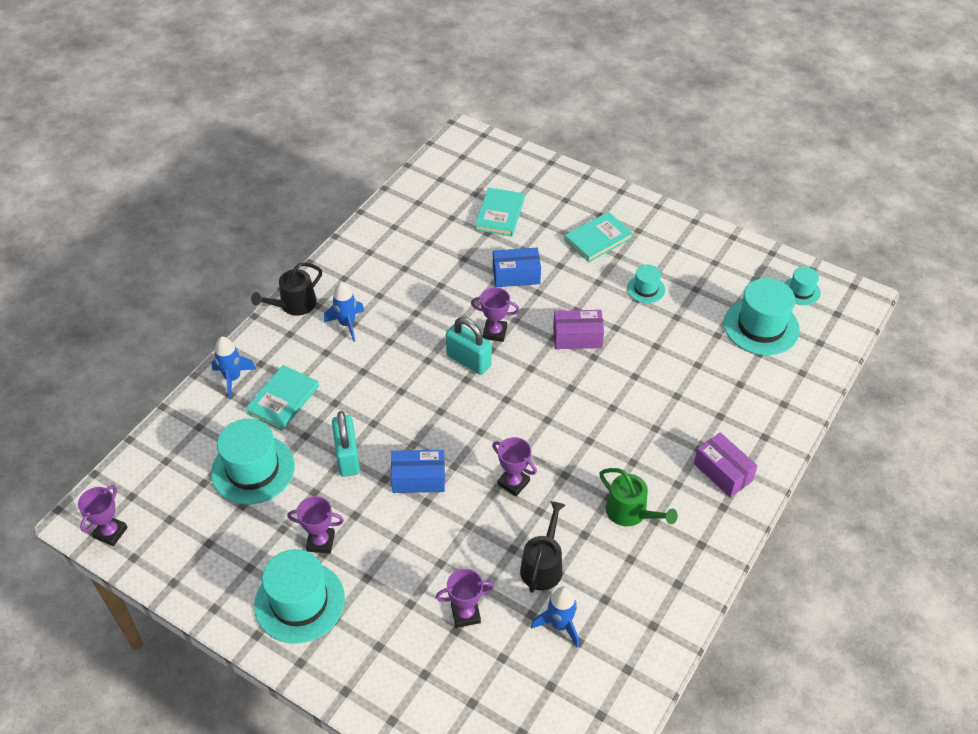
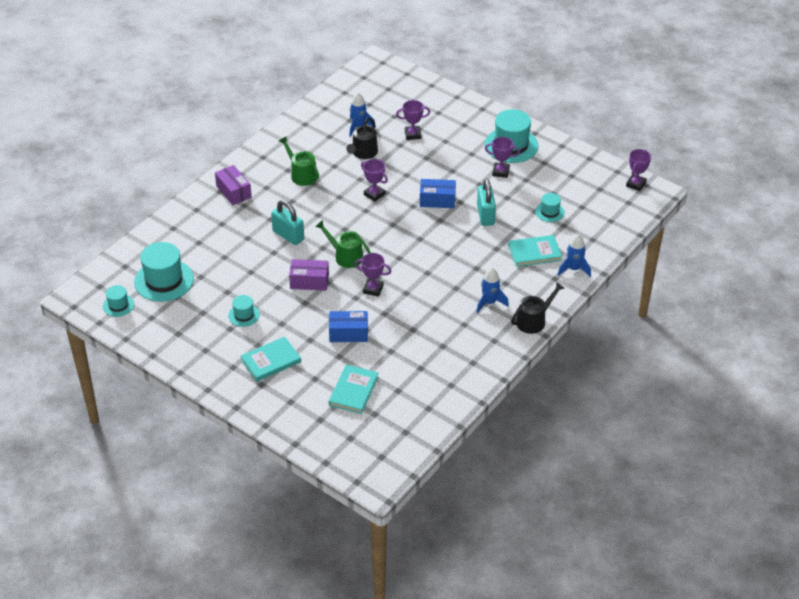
camera: 175 degrees left, 5 degrees down
turquoise hat [211,419,295,504] -> turquoise hat [535,193,565,222], size x0.52
turquoise book [245,365,319,431] -> turquoise book turned 45 degrees clockwise [508,235,562,267]
turquoise padlock [446,317,492,375] -> turquoise padlock moved to [271,200,304,245]
none -> green watering can [315,220,371,268]

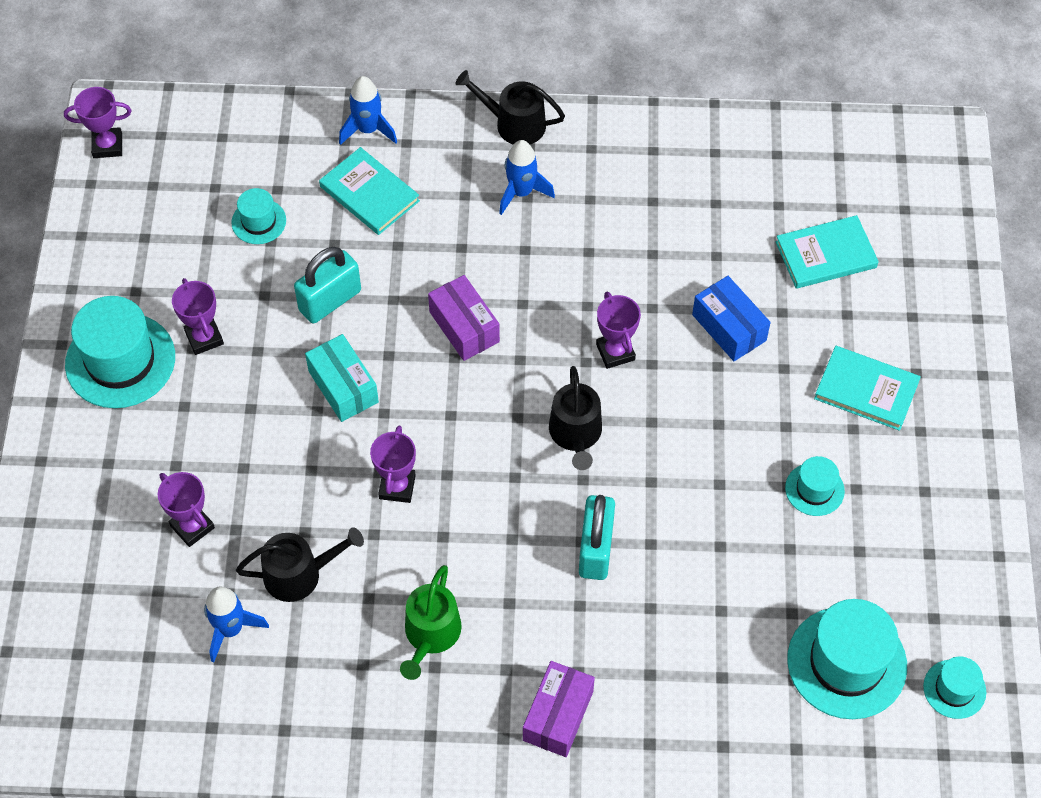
camera: 125 degrees left, 15 degrees up
purple box [289,259,329,291] -> purple box moved to [428,275,500,361]
green watering can [315,220,371,268] -> black watering can [549,366,602,470]
blue box [420,179,456,208] -> turquoise box [305,334,379,422]

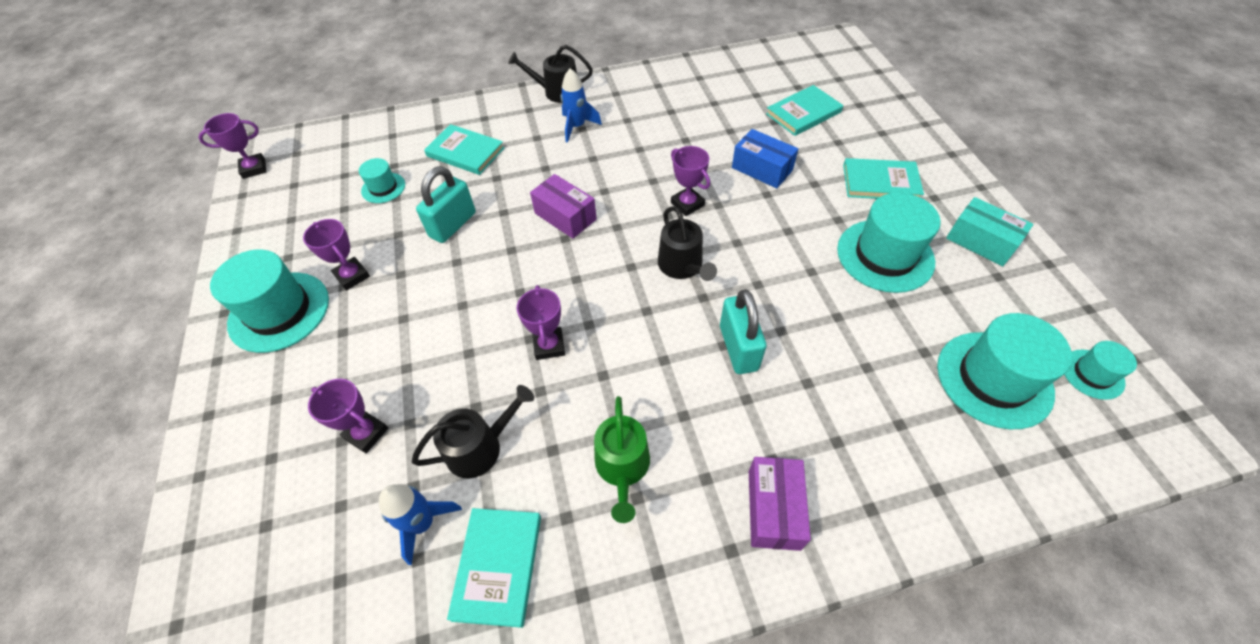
camera: 15 degrees left, 5 degrees down
turquoise box [305,334,379,422] -> turquoise box moved to [946,197,1033,266]
blue rocket [339,76,397,145] -> none
turquoise hat [785,456,845,516] -> turquoise hat [837,192,941,293], size x1.92
none -> turquoise book [447,508,541,628]

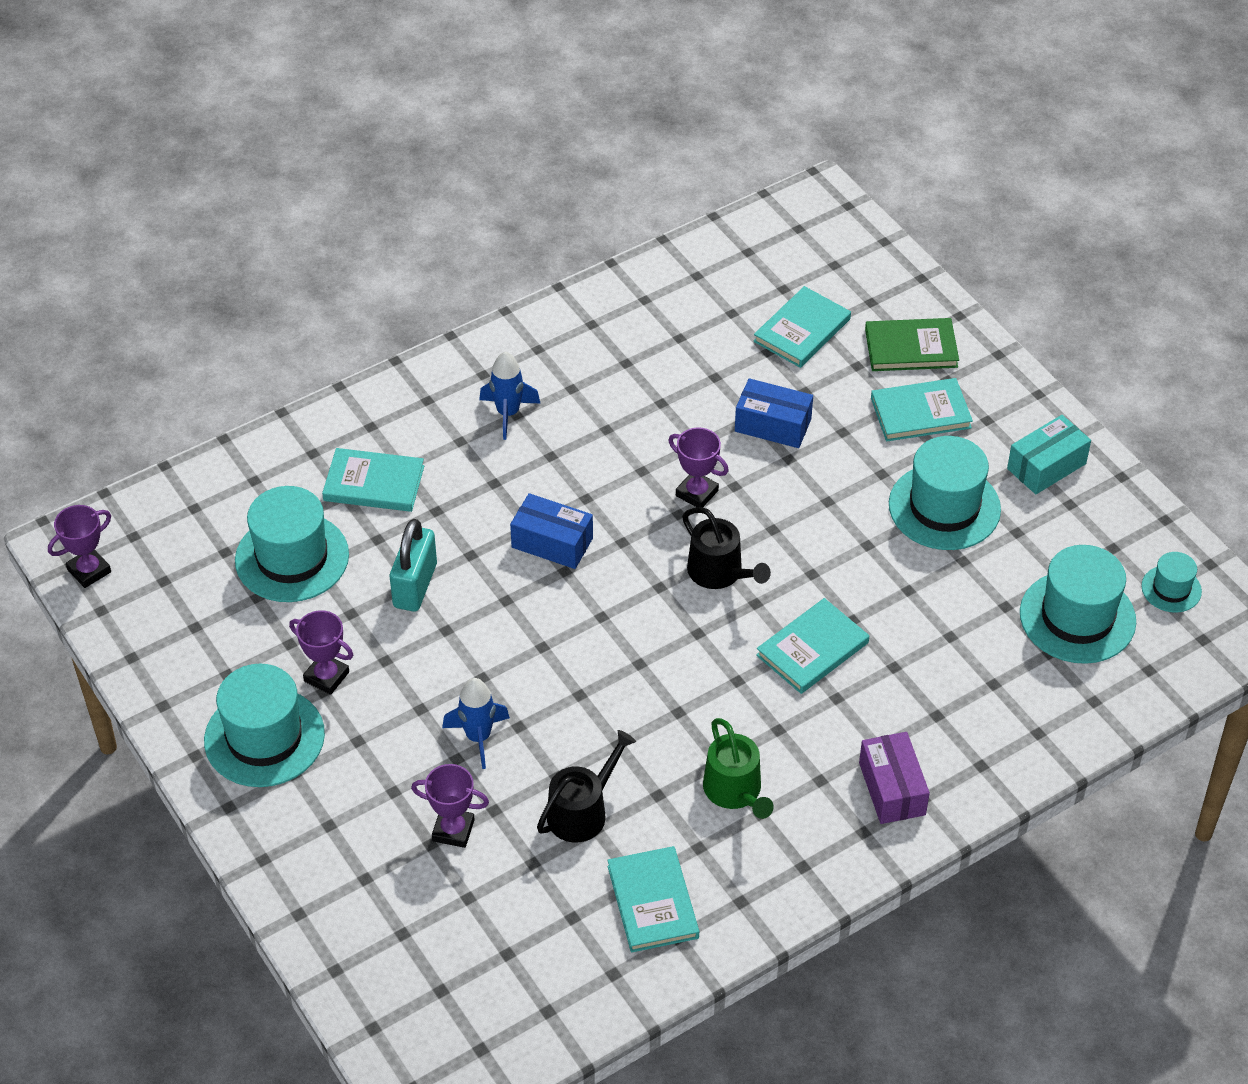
camera: 20 degrees left, 5 degrees down
turquoise hat [359,158,405,203] -> turquoise hat [235,486,349,602], size x1.92
blue rocket [379,484,462,565] -> blue rocket moved to [442,678,510,769]
black watering can [508,45,593,103] -> none
purple trophy [517,285,565,360] -> none
purple box [530,174,597,239] -> blue box [510,493,593,569]
turquoise padlock [720,289,767,374] -> turquoise book [756,598,869,694]
turquoise box [946,197,1033,266] -> turquoise box turned 60 degrees counterclockwise [1007,415,1091,494]
none -> green book [865,318,959,371]

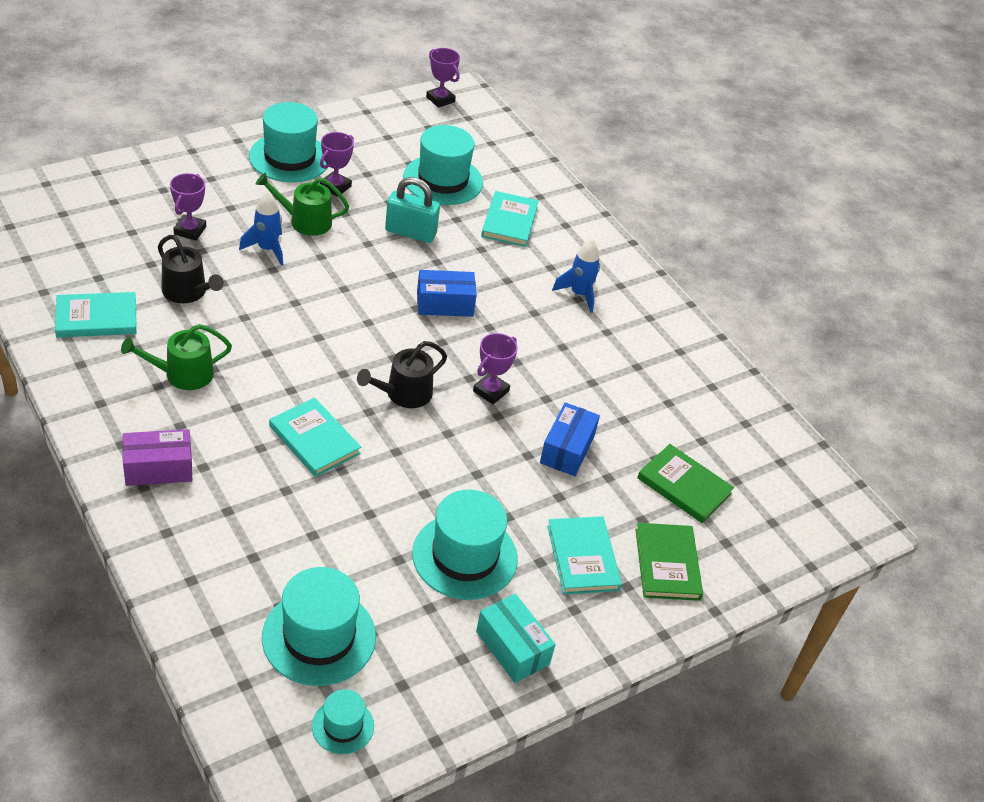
camera: 85 degrees right, 5 degrees down
blue box [510,493,593,569] -> blue box turned 60 degrees clockwise [417,270,477,317]
turquoise book [754,286,851,368] -> green book [637,444,734,523]
none -> green watering can [256,173,349,236]

